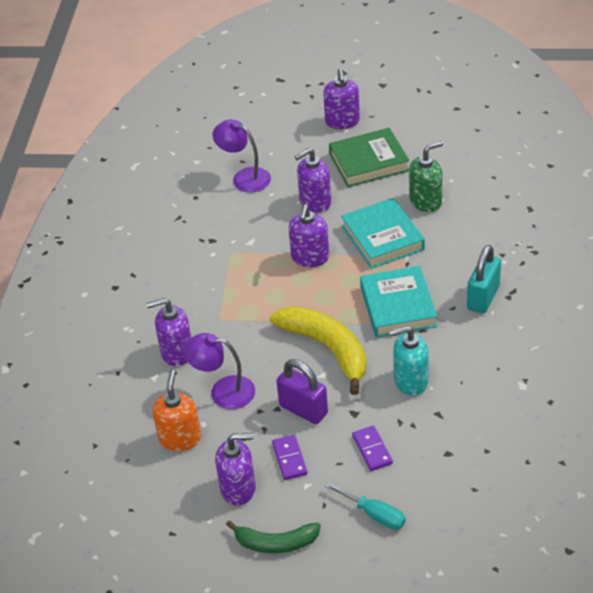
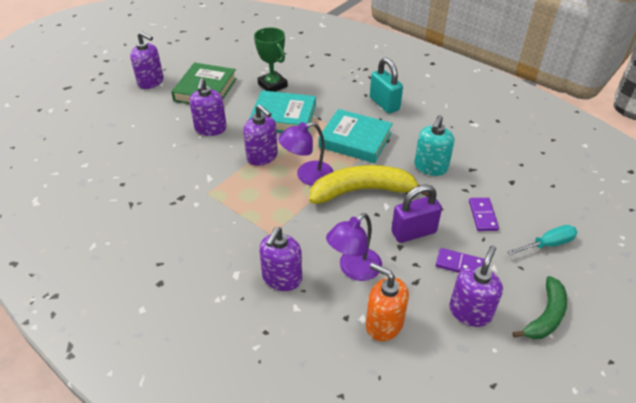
camera: 60 degrees left, 0 degrees up
purple lamp [212,119,271,192] -> purple lamp moved to [278,122,333,186]
purple domino [352,426,393,471] -> purple domino turned 75 degrees clockwise [469,198,499,231]
green soap dispenser [409,141,443,212] -> green trophy [254,27,288,92]

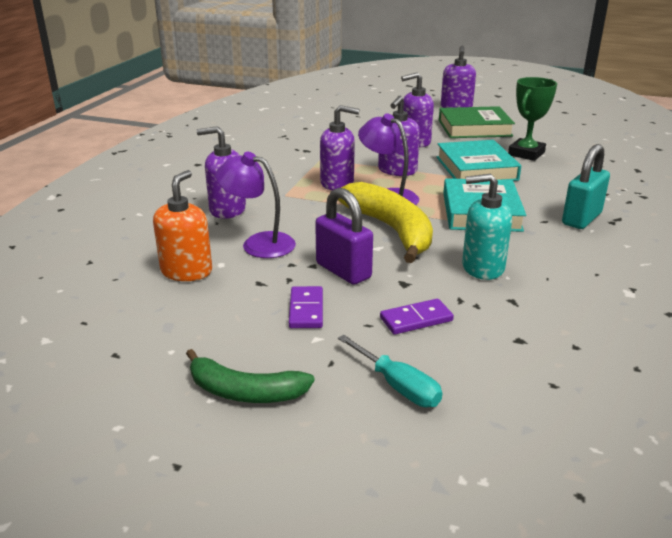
camera: 70 degrees right, 15 degrees down
purple soap dispenser [449,246,503,327] -> purple soap dispenser moved to [320,105,360,190]

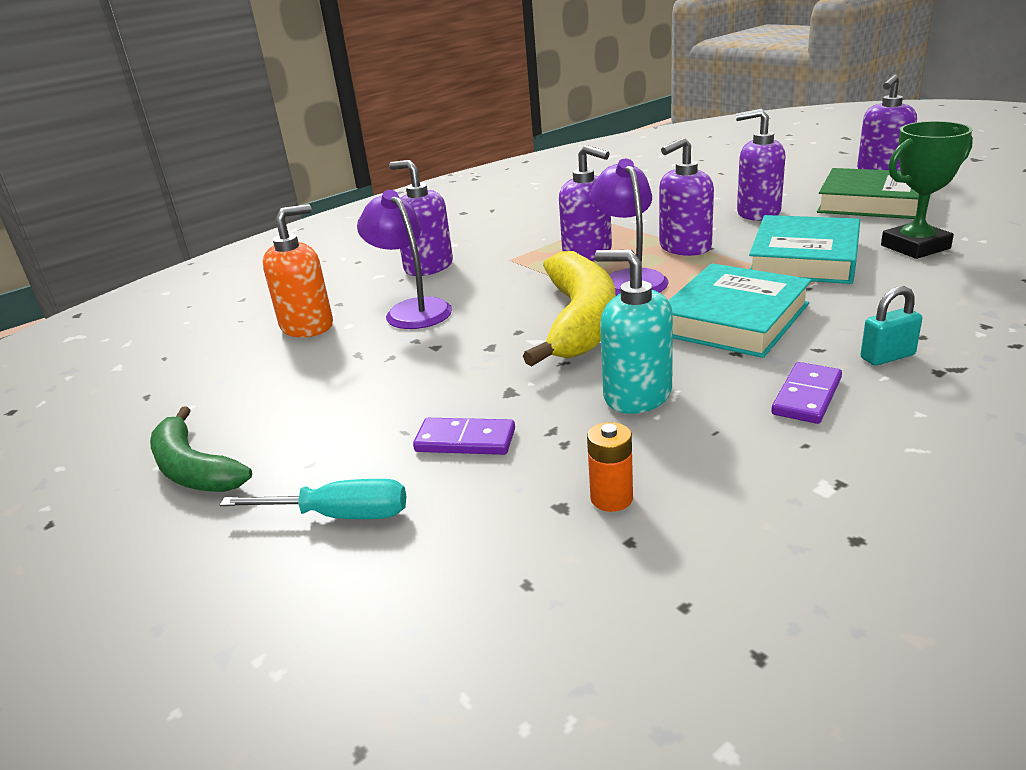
camera: 35 degrees right, 0 degrees up
purple domino [289,286,323,328] -> purple domino moved to [771,362,842,424]
purple padlock [315,188,373,285] -> none
turquoise screwdriver [338,335,442,407] -> turquoise screwdriver turned 75 degrees counterclockwise [220,479,406,519]
turquoise padlock [562,144,610,229] -> turquoise padlock [860,286,922,366], size x0.58
none -> orange battery [587,422,633,512]

